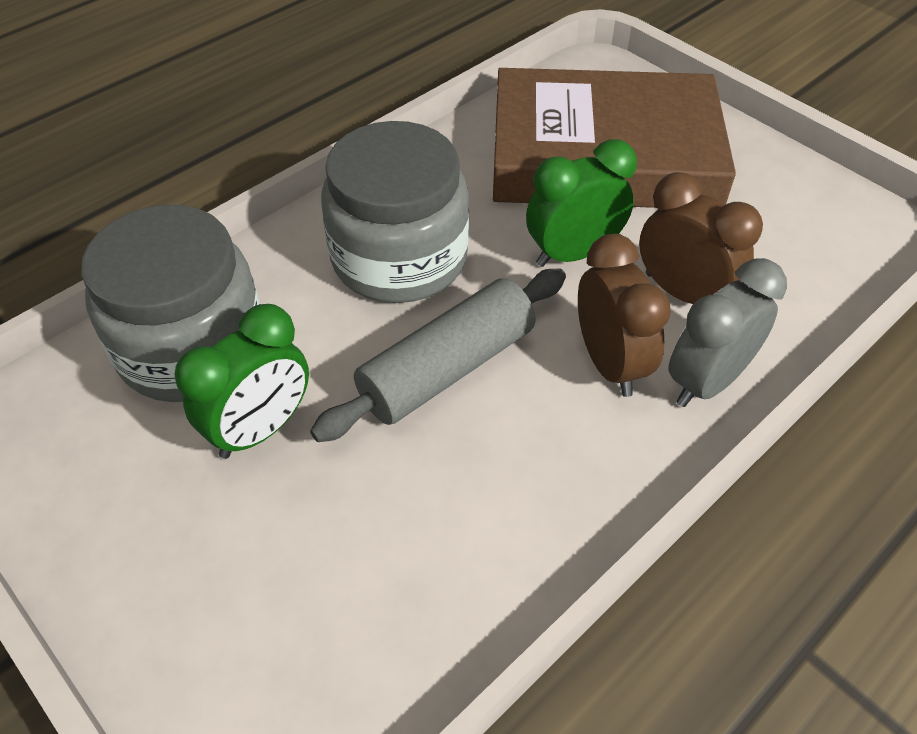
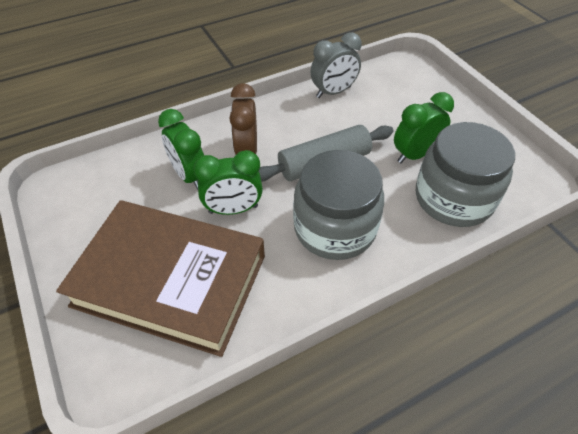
camera: 165 degrees left, 0 degrees up
brown clock [639,172,763,304] -> green clock [158,109,204,189]
grey clock [669,258,787,407] -> grey clock moved to [310,32,362,98]

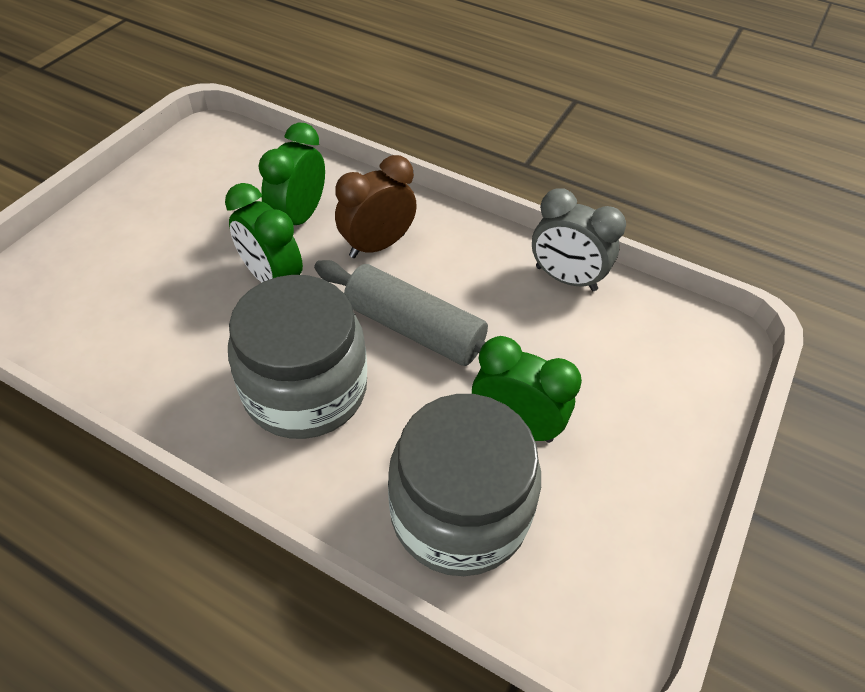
camera: 55 degrees right, 0 degrees up
brown book [56,200,265,357] -> none

